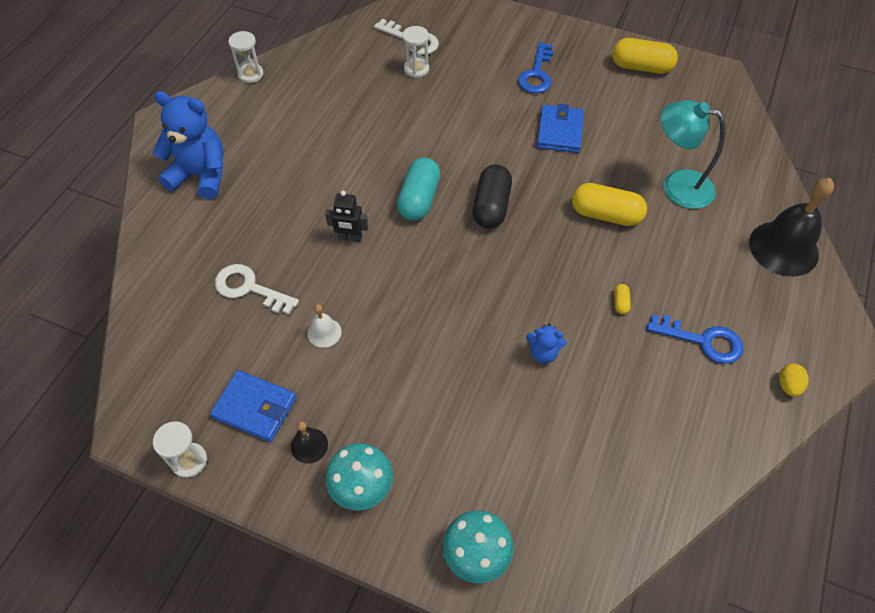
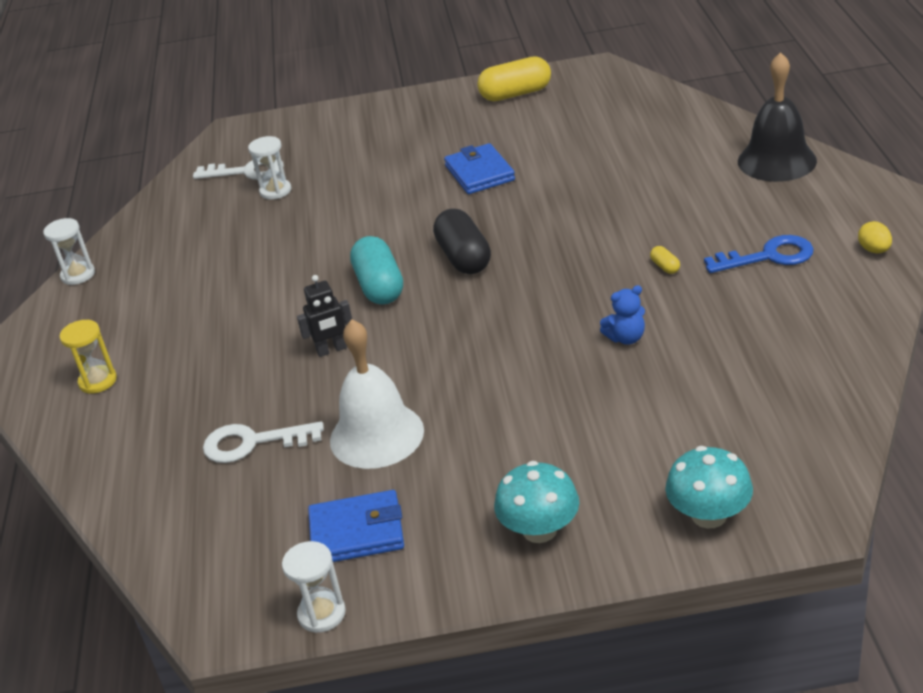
camera: 25 degrees left, 20 degrees down
blue teddy bear [153,91,224,199] -> yellow hourglass [59,320,117,394]
black bell [291,421,328,464] -> none
white bell [307,304,342,348] -> white bell [330,319,424,469], size x2.14
blue key [518,42,554,93] -> none
yellow capsule [572,183,647,226] -> none
turquoise lamp [661,100,725,209] -> none

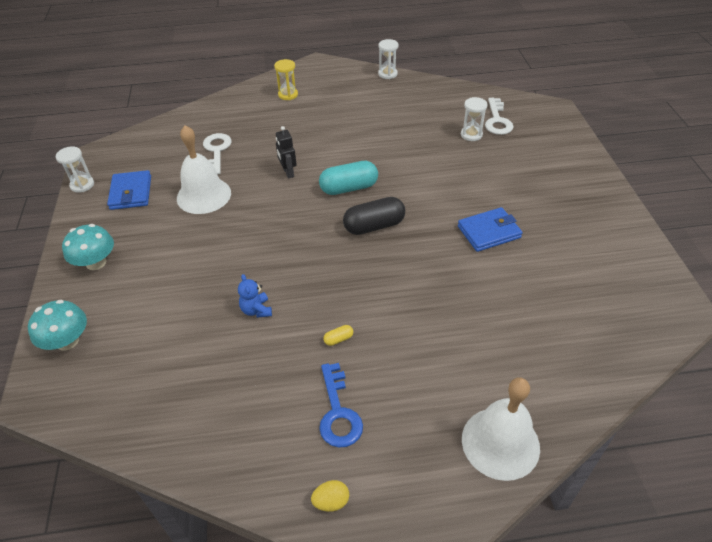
camera: 85 degrees right, 10 degrees up
yellow capsule [477,56,551,101] -> none
black bell [738,52,817,182] -> white bell [462,378,540,481]

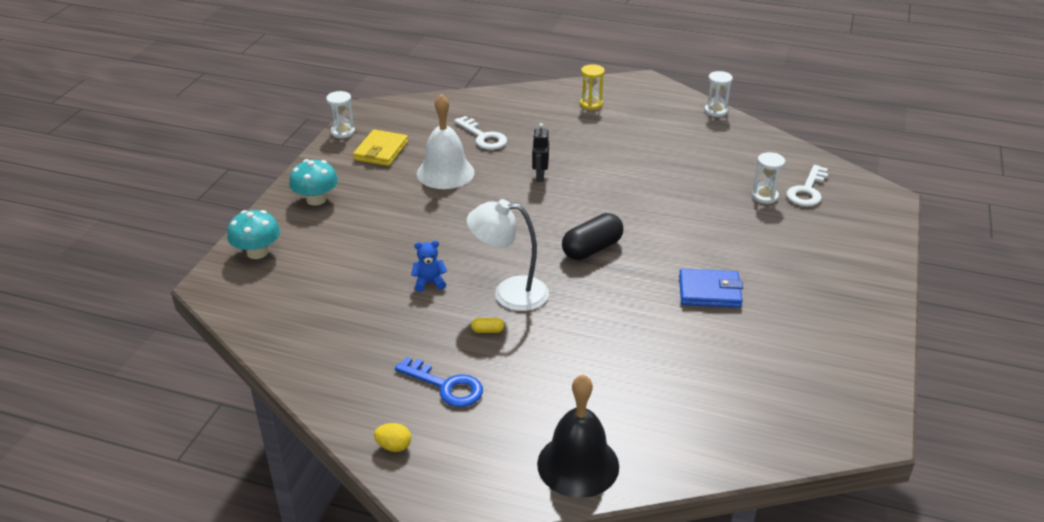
camera: 25 degrees right, 10 degrees down
blue wallet [107,170,151,210] -> yellow wallet [353,129,408,166]
white key [203,133,231,174] -> white key turned 120 degrees clockwise [454,116,507,150]
blue teddy bear [238,274,272,318] -> blue teddy bear turned 75 degrees clockwise [411,241,447,292]
turquoise capsule [319,161,378,195] -> none
blue key [319,363,363,448] -> blue key turned 75 degrees counterclockwise [395,357,483,407]
black capsule [343,197,405,235] -> black capsule turned 45 degrees counterclockwise [562,213,623,260]
white bell [462,378,540,481] -> black bell [537,374,619,498]
none -> white lamp [467,199,549,311]

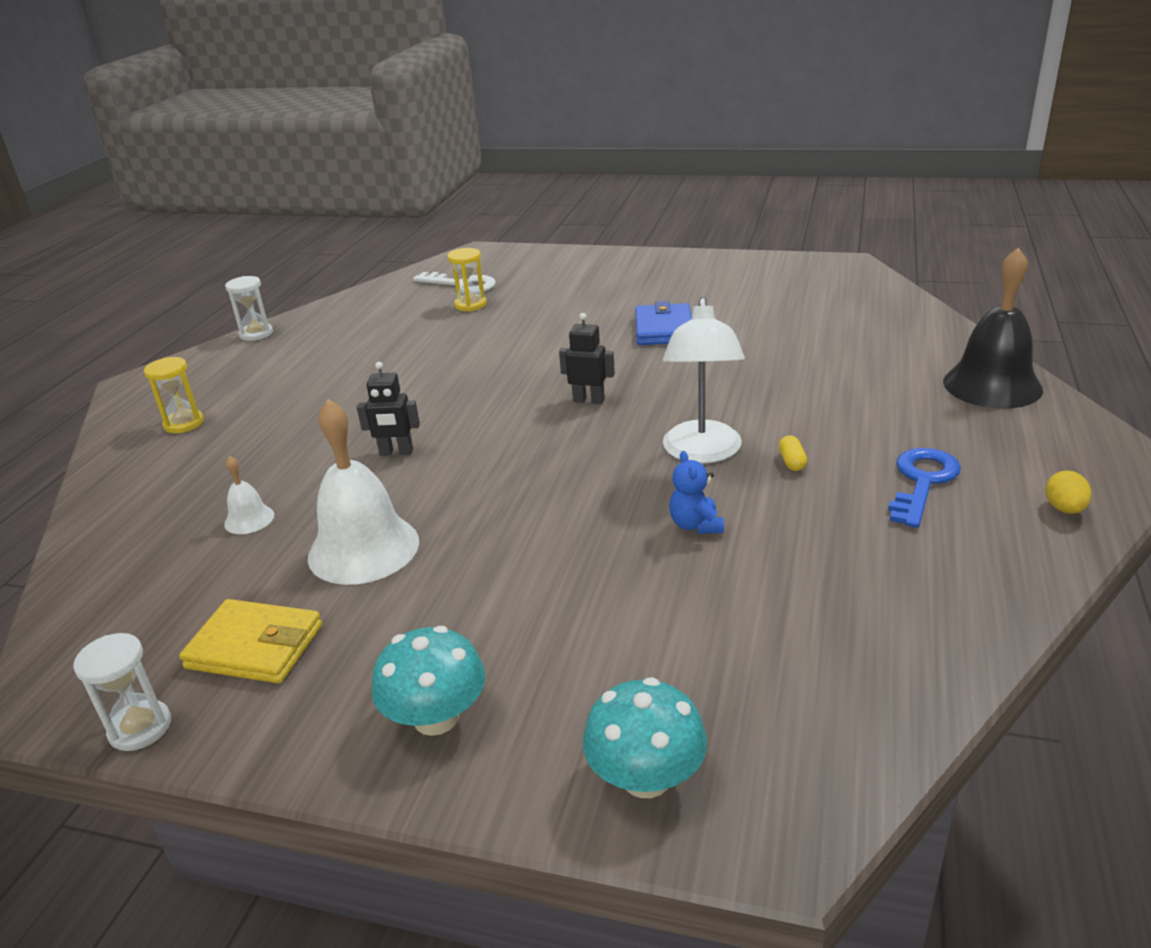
camera: 90 degrees left, 5 degrees down
white key [454,116,507,150] -> white bell [224,456,274,534]
black capsule [562,213,623,260] -> black robot [559,313,615,404]
white hourglass [752,152,785,204] -> yellow hourglass [447,248,487,311]

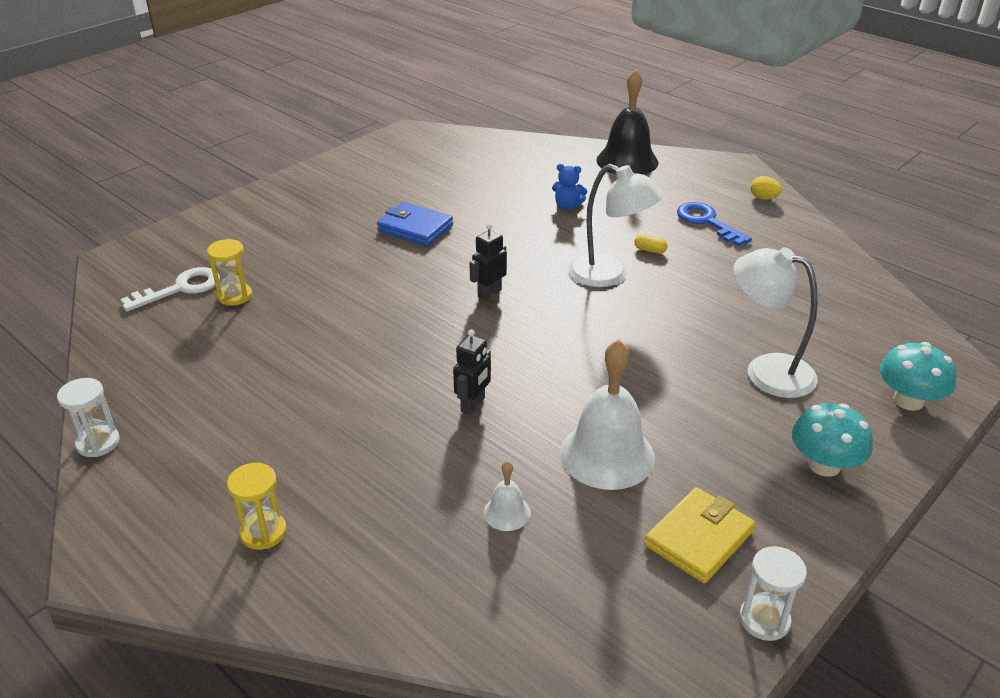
camera: 65 degrees left, 5 degrees up
blue teddy bear [669,451,724,534] -> blue teddy bear moved to [552,164,587,210]
none -> white lamp [733,247,818,398]

